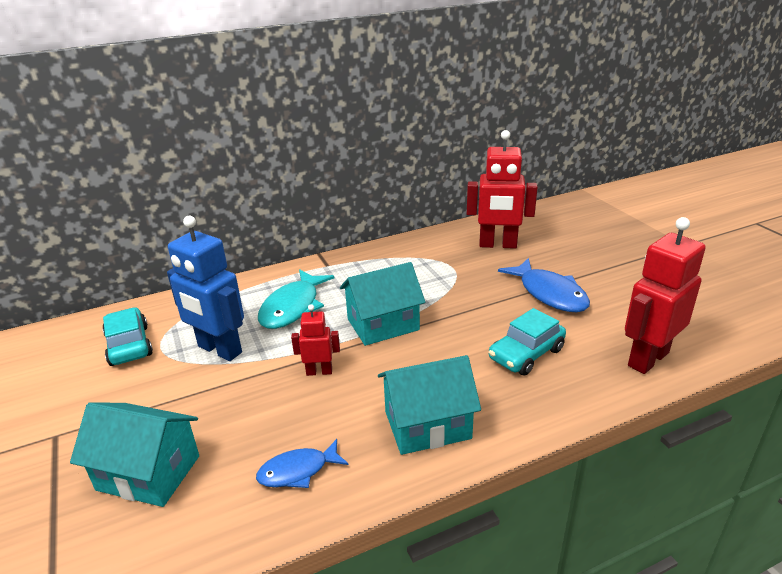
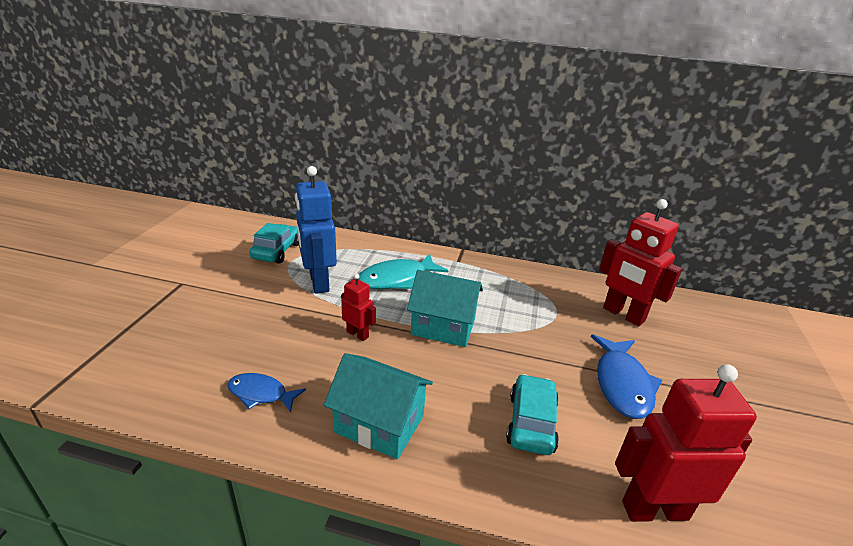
camera: 35 degrees right, 0 degrees up
turquoise house [70,402,199,507] -> none
turquoise car [489,308,566,376] -> turquoise car turned 105 degrees clockwise [506,374,559,455]

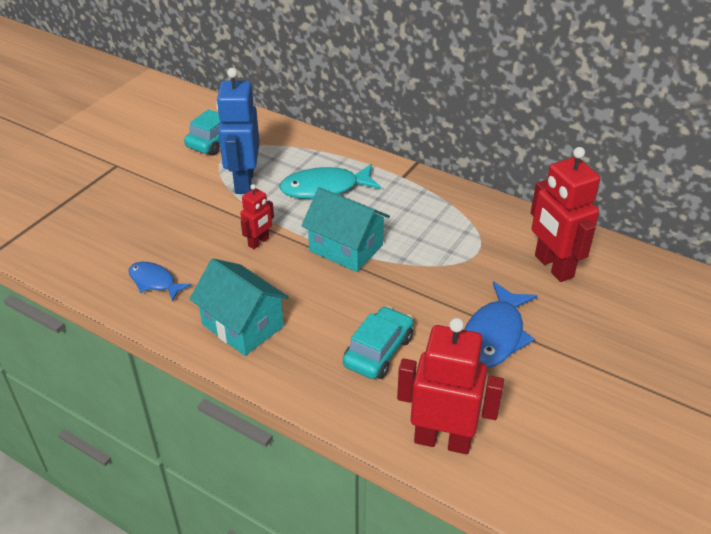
camera: 20 degrees right, 10 degrees up
red robot [341,274,376,341] -> red robot turned 75 degrees clockwise [240,184,274,249]

